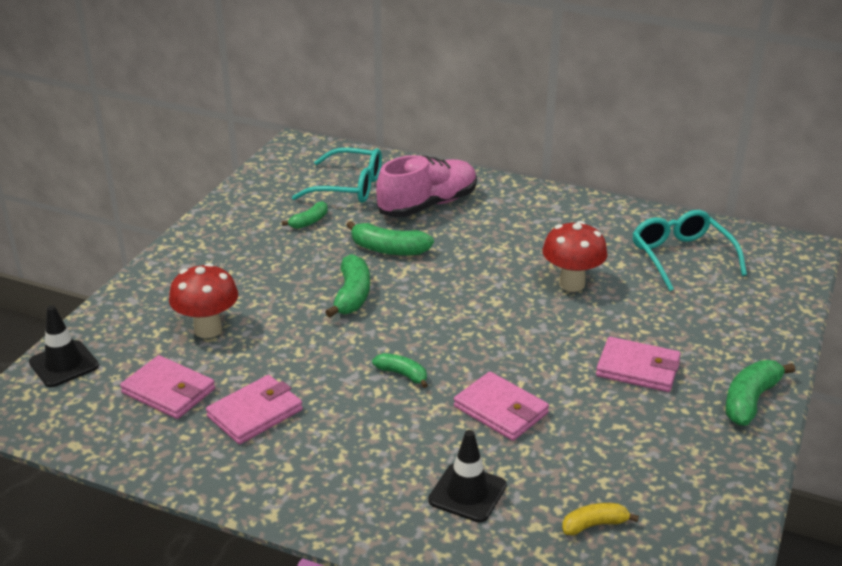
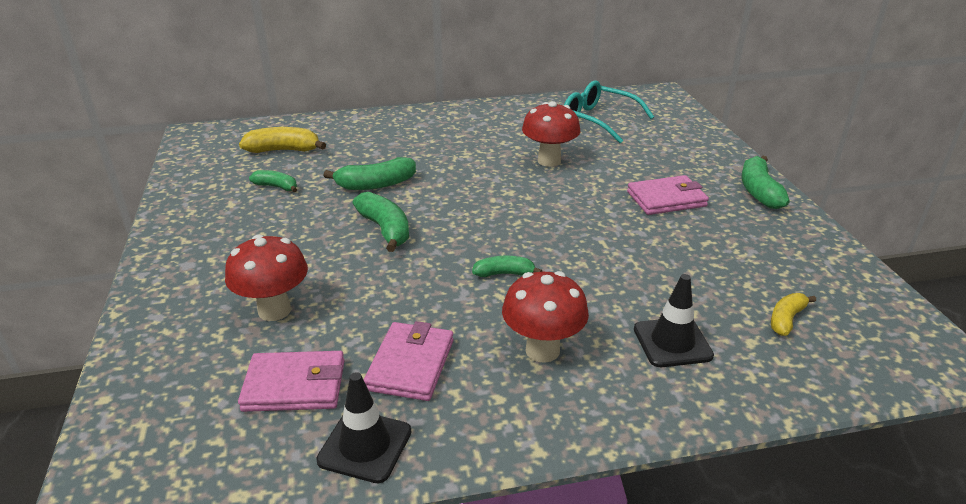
camera: 35 degrees left, 0 degrees up
black traffic cone [29,305,99,387] -> black traffic cone moved to [316,372,411,483]
green banana [282,201,328,229] -> green banana turned 75 degrees counterclockwise [249,170,297,192]
turquoise glasses [292,148,382,203] -> yellow banana [239,127,326,153]
pink shoe [376,155,477,217] -> none
pink wallet [454,372,549,441] -> none
none -> red mushroom [502,271,589,363]

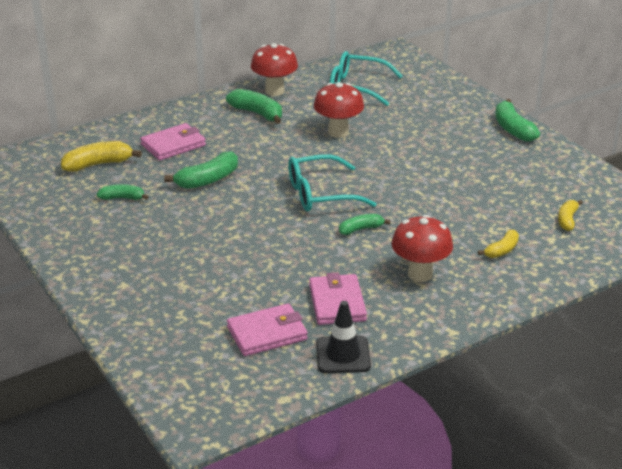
camera: 20 degrees left, 0 degrees up
red mushroom [225,234,308,321] -> red mushroom moved to [251,43,298,96]
green banana [353,192,409,252] -> green banana moved to [226,89,282,124]
pink wallet [627,175,709,215] -> pink wallet moved to [140,123,206,160]
black traffic cone [634,274,714,367] -> yellow banana [478,229,519,258]
none -> turquoise glasses [288,154,376,212]

